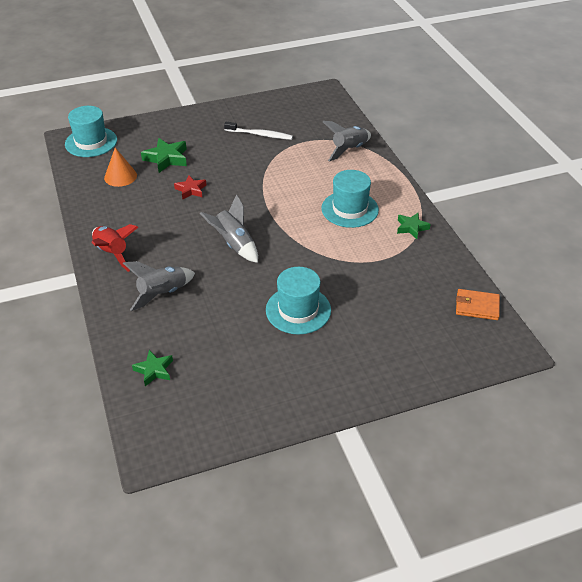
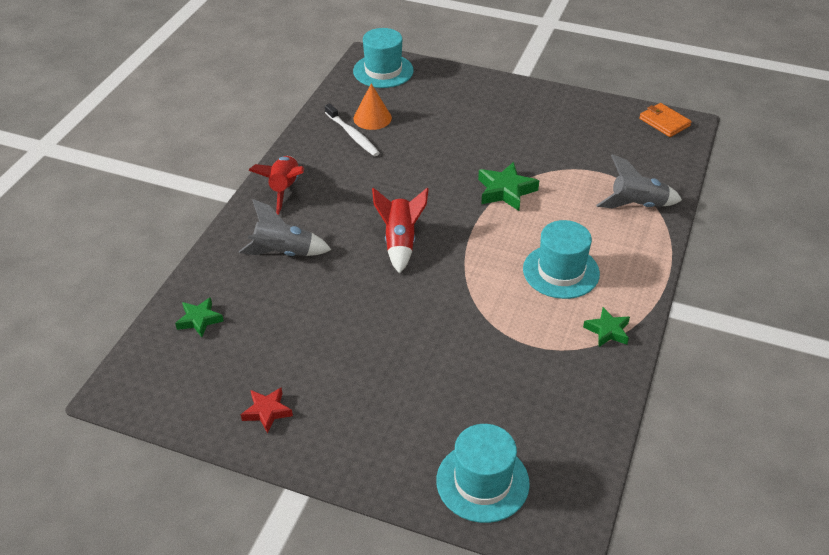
camera: 40 degrees right, 0 degrees up
green star [141,138,187,173] -> green star moved to [478,162,539,211]
red star [174,175,206,200] -> red star moved to [241,387,293,433]
grey rocket [200,194,258,263] -> red rocket [372,188,429,274]
white toothbrush [224,122,293,140] -> white toothbrush moved to [325,103,380,156]
turquoise hat [266,267,331,335] -> turquoise hat moved to [436,424,530,523]
orange wallet [456,289,500,320] -> orange wallet moved to [639,103,691,137]

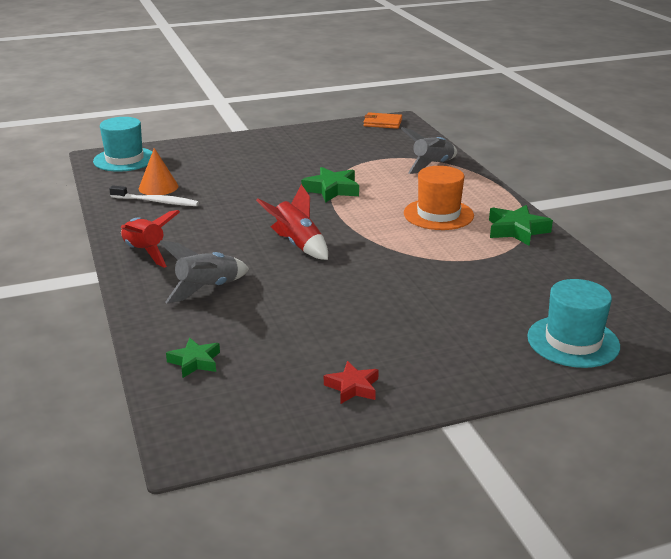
camera: 40 degrees left, 15 degrees down
turquoise hat [523,220,600,299] -> orange hat [404,166,474,230]
green star [583,307,630,347] -> green star [489,205,553,246], size x1.53

